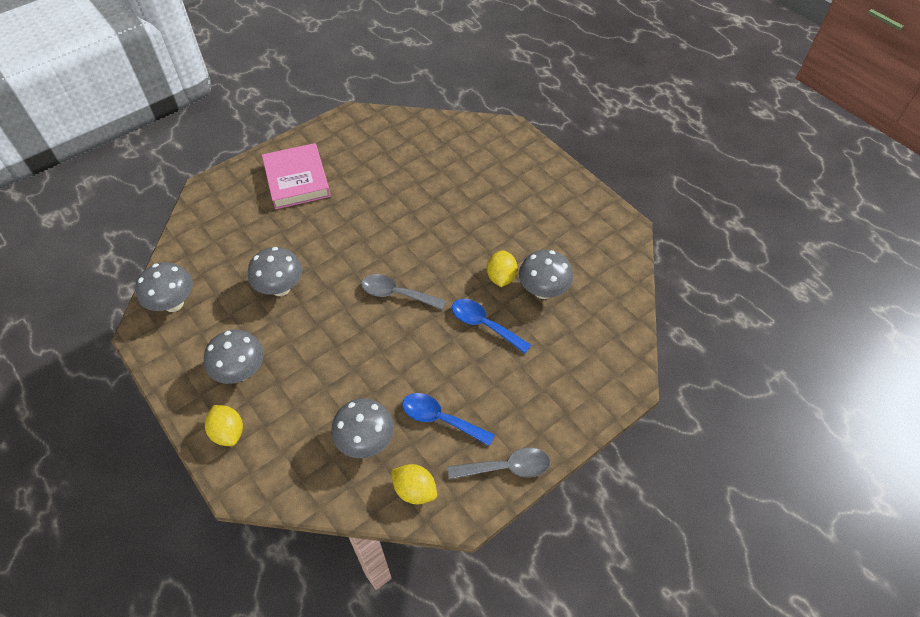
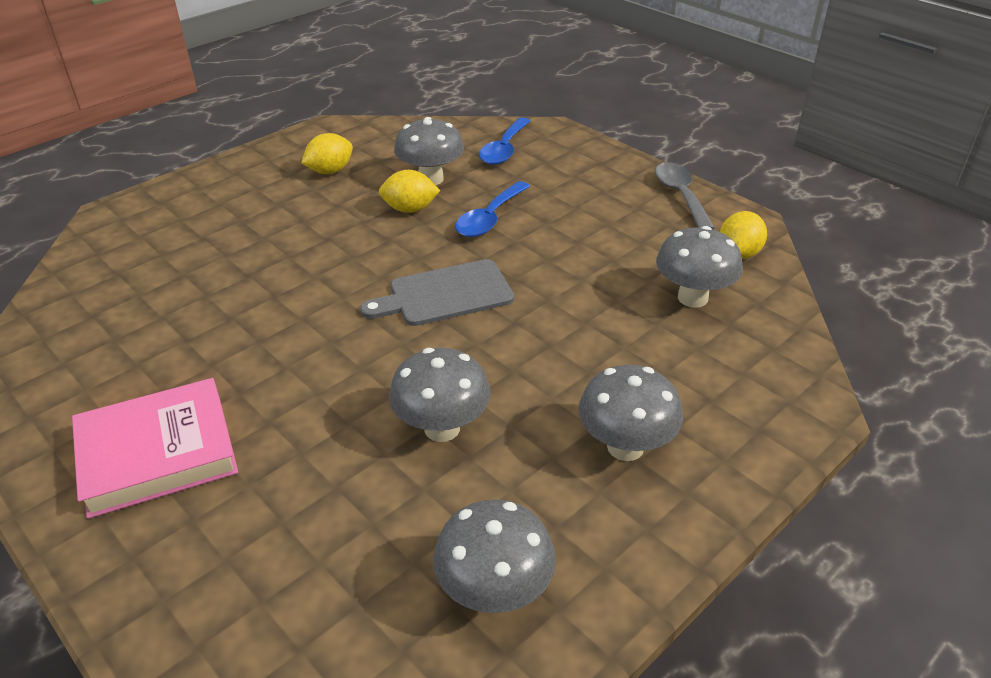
camera: 95 degrees left, 15 degrees down
yellow lemon [205,405,243,446] -> yellow lemon moved to [301,133,353,174]
grey spoon [361,274,446,310] -> grey cutting board [360,259,514,326]
blue spoon [402,393,495,446] -> blue spoon moved to [479,117,530,165]

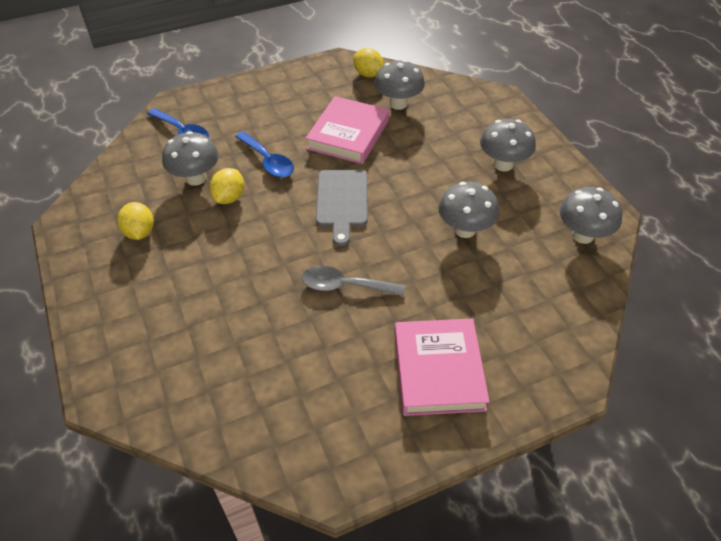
camera: 70 degrees left, 10 degrees up
grey spoon [655,162,715,230] -> grey spoon moved to [302,266,405,296]
none -> pink book [305,96,389,164]

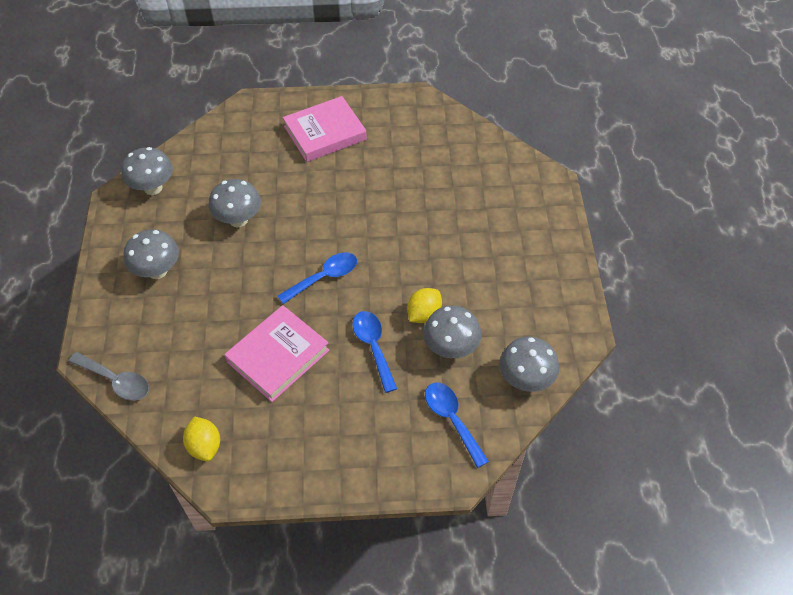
camera: 160 degrees left, 5 degrees up
yellow lemon [117,202,154,240] -> none
grey spoon [302,266,405,296] -> grey spoon moved to [68,352,149,401]
grey cutting board [316,170,368,246] -> blue spoon [277,252,357,304]
grey mushroom [374,60,425,110] -> grey mushroom moved to [500,337,559,392]
pink book [394,318,490,416] -> pink book turned 45 degrees clockwise [283,96,367,162]

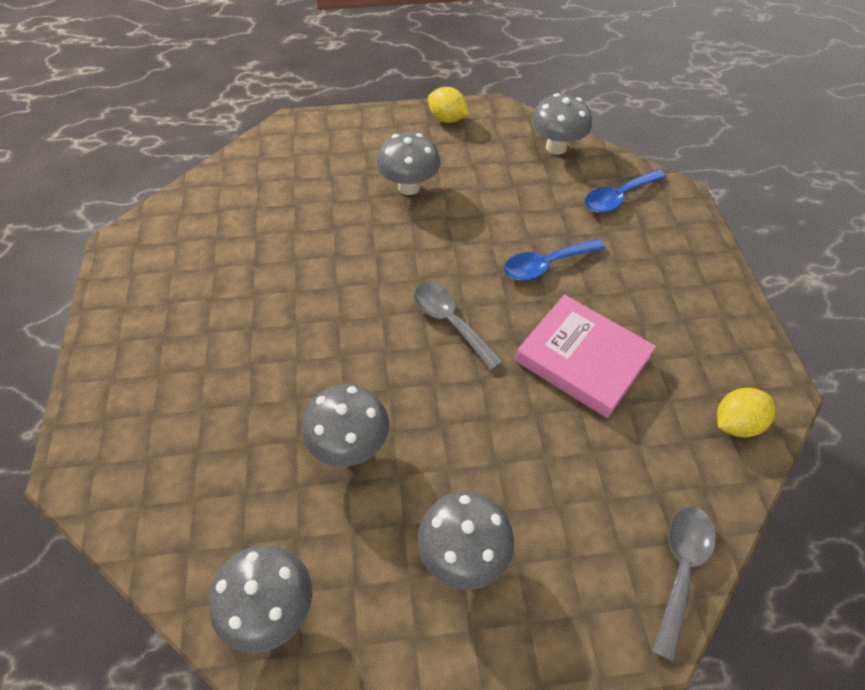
camera: 95 degrees left, 0 degrees up
blue spoon [277,252,357,304] -> grey spoon [414,283,503,370]
pink book [283,96,367,162] -> none
yellow lemon [407,288,442,323] -> yellow lemon moved to [428,87,469,123]
grey mushroom [423,305,481,358] -> grey mushroom moved to [376,133,440,195]

